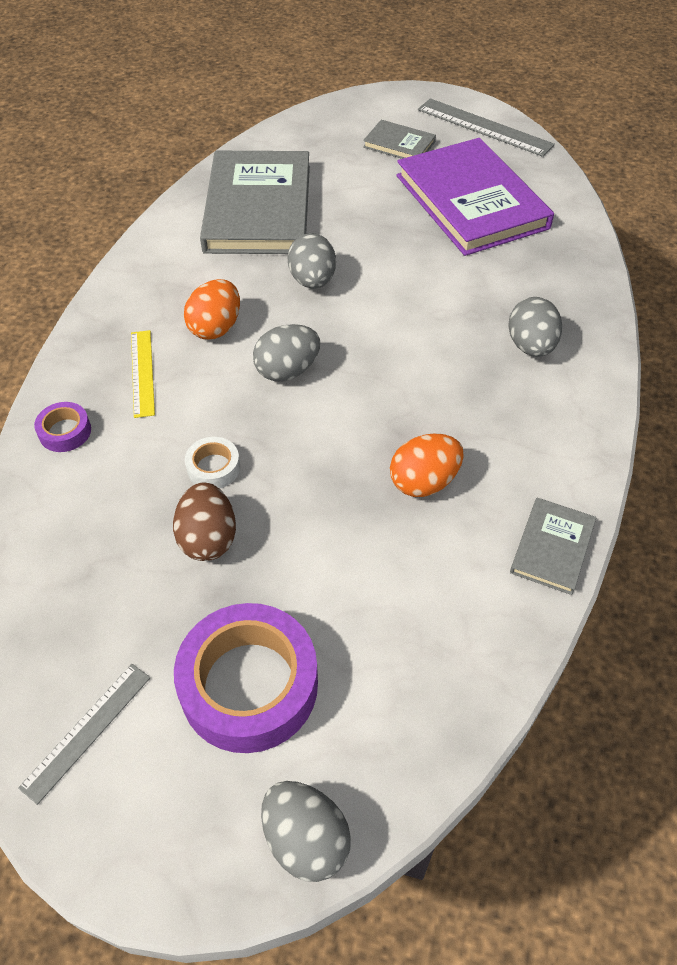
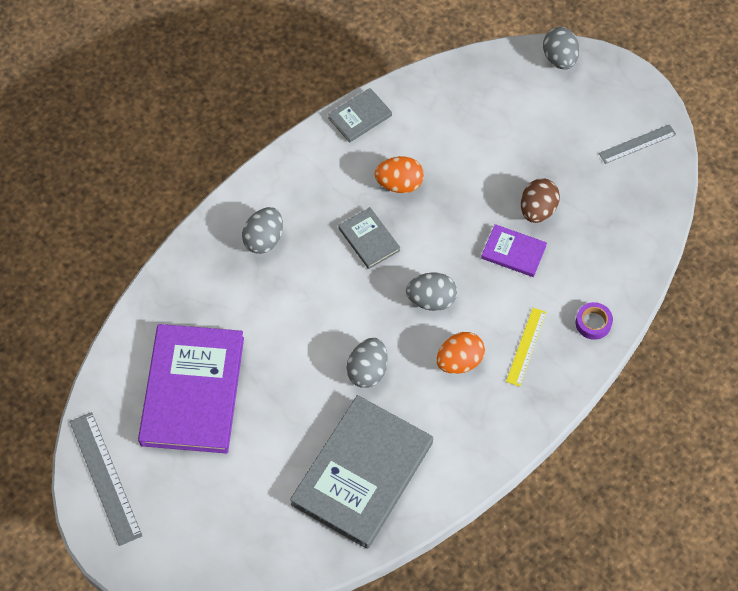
camera: 150 degrees left, 10 degrees up
purple tape [174,603,318,753] -> none
white tape [185,437,240,489] -> purple book [481,224,547,277]
grey book [363,120,436,159] -> grey book moved to [338,207,400,269]

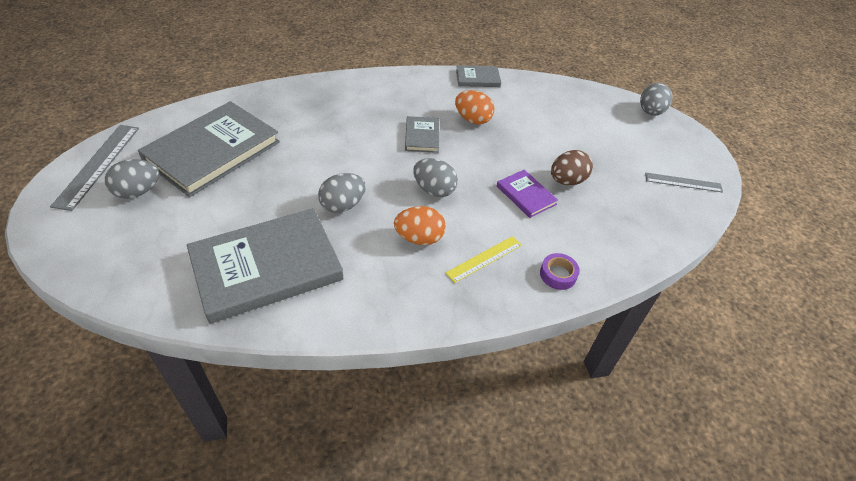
camera: 30 degrees right, 15 degrees down
purple book [138,324,244,454] -> grey book [138,101,280,197]
grey egg [242,207,283,254] -> grey egg moved to [105,159,159,199]

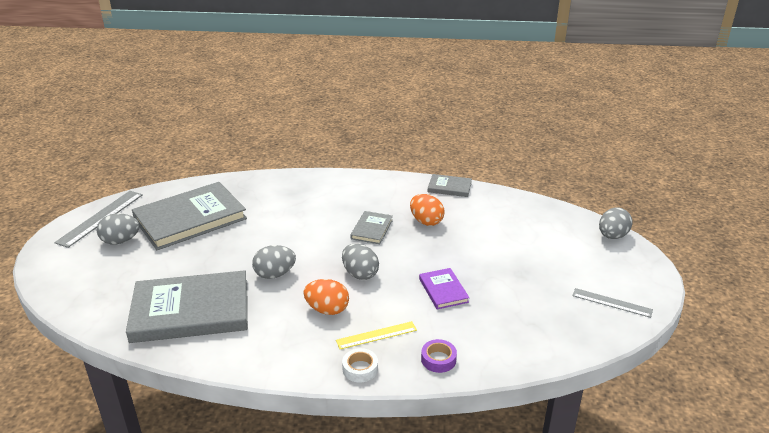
camera: 20 degrees right, 15 degrees down
brown egg [551,150,593,185] -> none
none -> white tape [342,348,378,382]

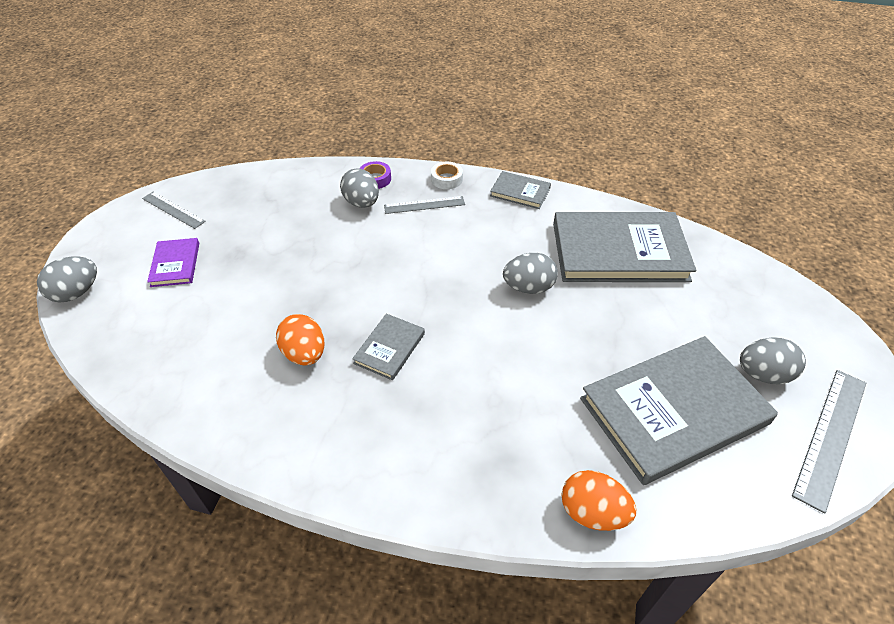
camera: 170 degrees left, 15 degrees up
orange egg [303,279,349,315] -> orange egg moved to [562,470,637,531]
yellow ruler [336,321,417,349] -> grey ruler [384,196,465,214]
grey egg [342,244,379,280] -> grey egg moved to [340,168,379,208]
purple book [419,268,470,309] -> purple book moved to [147,238,199,287]
grey book [428,174,472,197] -> grey book moved to [490,171,551,209]

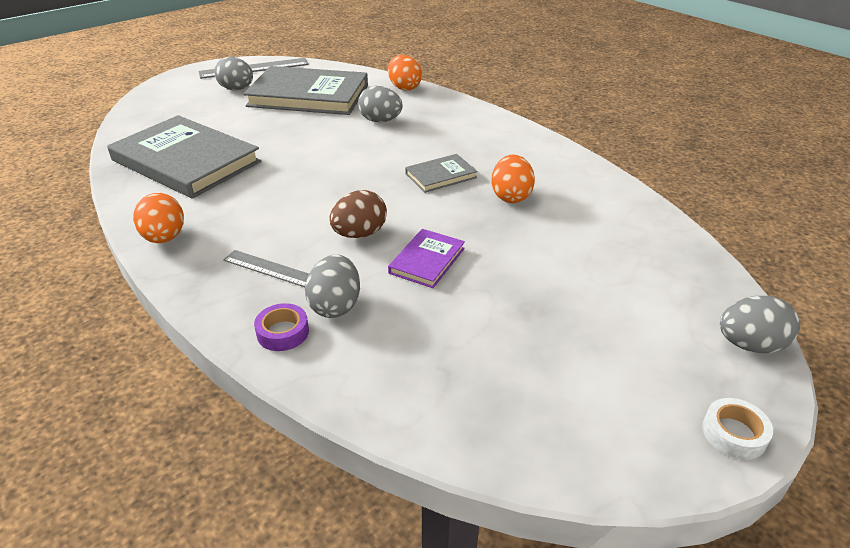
camera: 145 degrees left, 10 degrees down
grey ruler [142,192,206,229] -> none
purple book [147,238,199,287] -> purple book moved to [388,229,465,288]
white tape [431,162,463,189] -> white tape moved to [702,398,773,460]
grey book [490,171,551,209] -> orange egg [133,193,184,243]
grey egg [503,253,558,294] -> grey egg moved to [358,86,403,122]
none -> brown egg [329,190,387,238]

